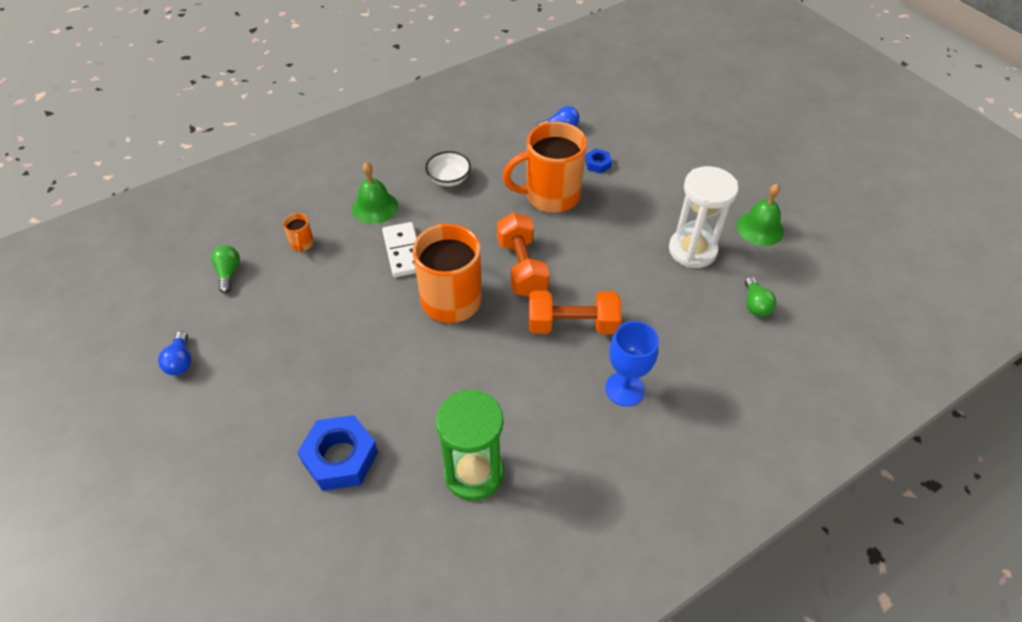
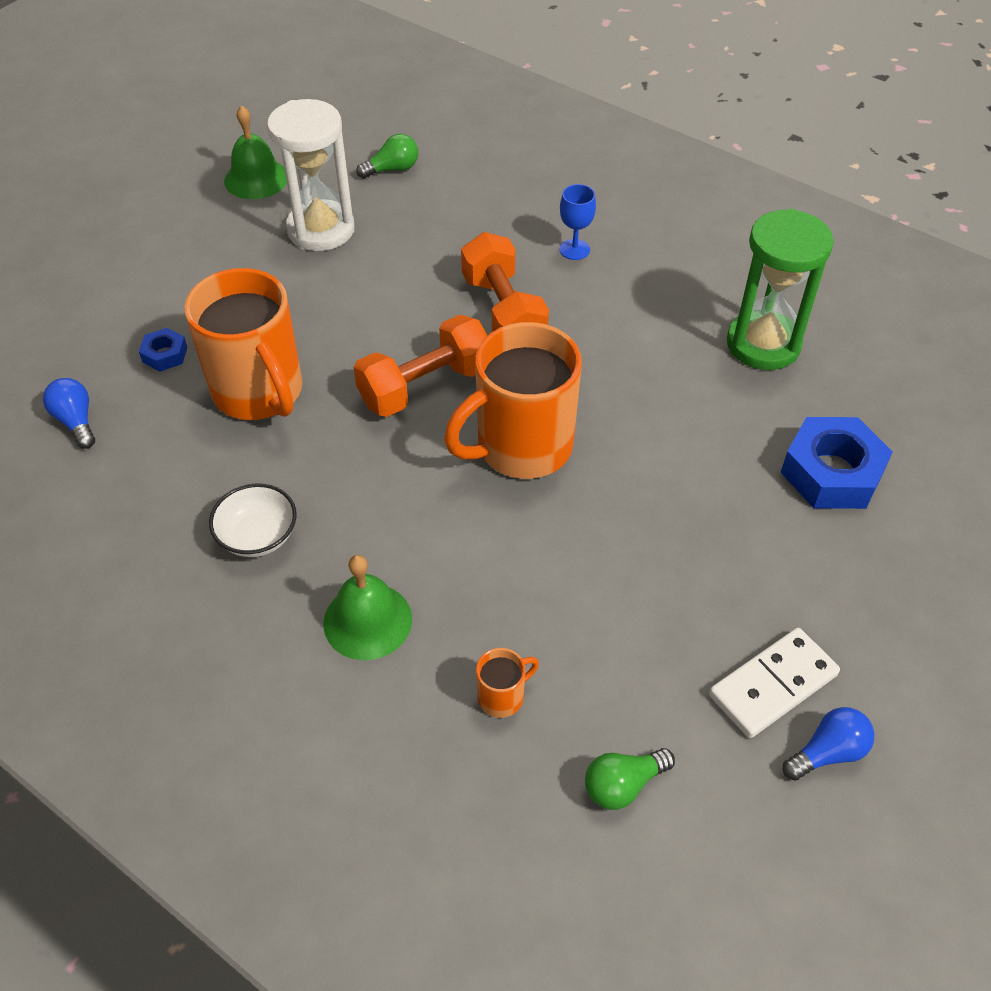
camera: 110 degrees left, 0 degrees up
white domino [382,222,417,277] -> white domino moved to [709,628,840,738]
blue goblet [605,321,659,406] -> blue goblet [560,184,596,260], size x0.63

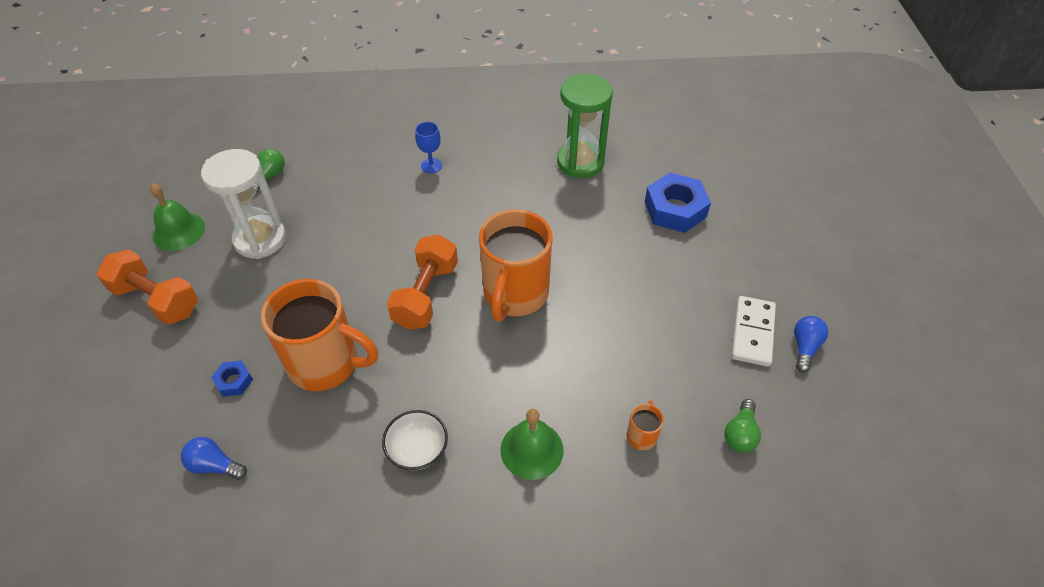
camera: 40 degrees left, 0 degrees up
orange dumbbell [461,232,549,332] -> orange dumbbell moved to [97,249,198,325]

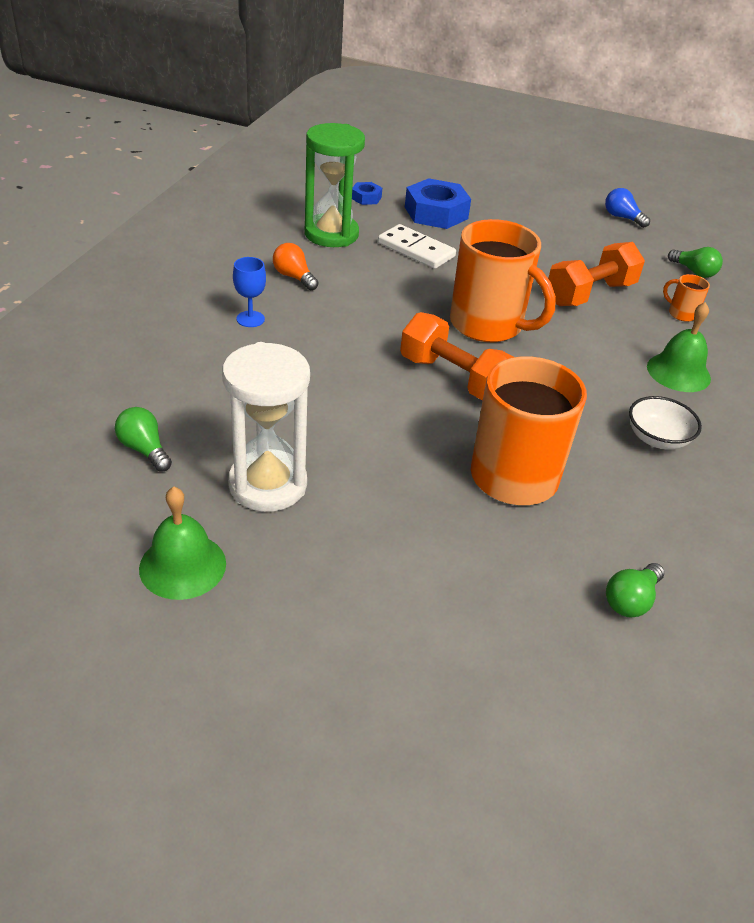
camera: 70 degrees left, 10 degrees down
orange dumbbell [97,249,198,325] -> orange dumbbell moved to [548,242,645,306]
blue light bulb [181,437,247,480] -> green light bulb [606,563,664,618]
blue nut [211,361,253,397] -> blue nut moved to [352,182,382,205]
white domino [732,296,776,367] -> white domino moved to [378,224,456,269]
none -> orange light bulb [273,243,319,290]

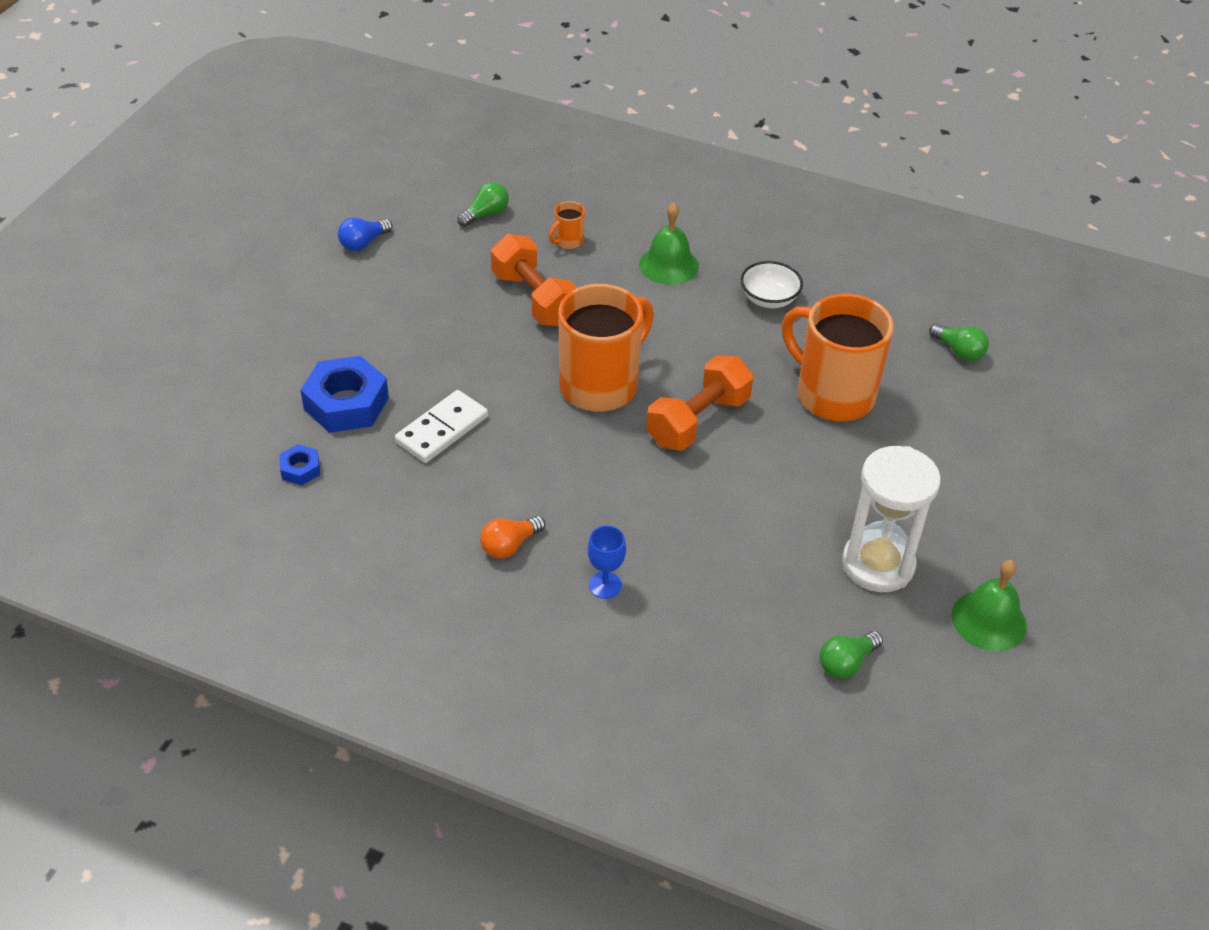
camera: 85 degrees left, 5 degrees up
green hourglass [304,123,365,247] -> none

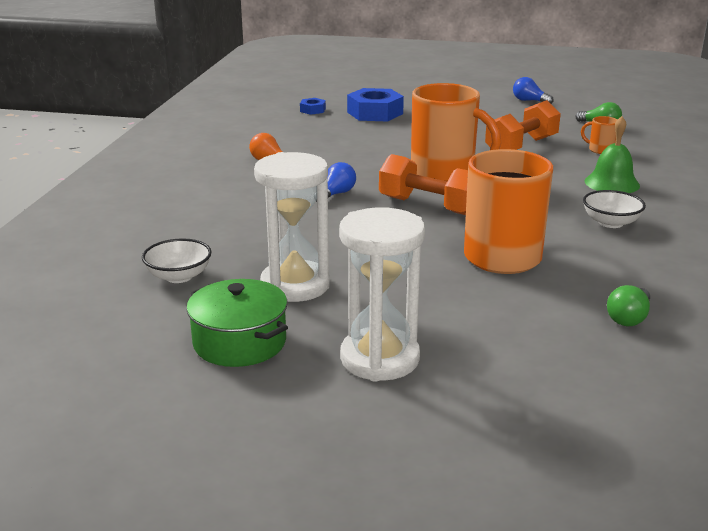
camera: 80 degrees right, 20 degrees down
white domino [395,390,488,463] -> none
blue goblet [588,526,626,599] -> none
green light bulb [819,631,883,678] -> white bowl [142,238,211,283]
green bell [952,560,1027,651] -> green pot [186,279,288,367]
none -> blue light bulb [316,162,356,202]
none -> white hourglass [339,207,425,382]

